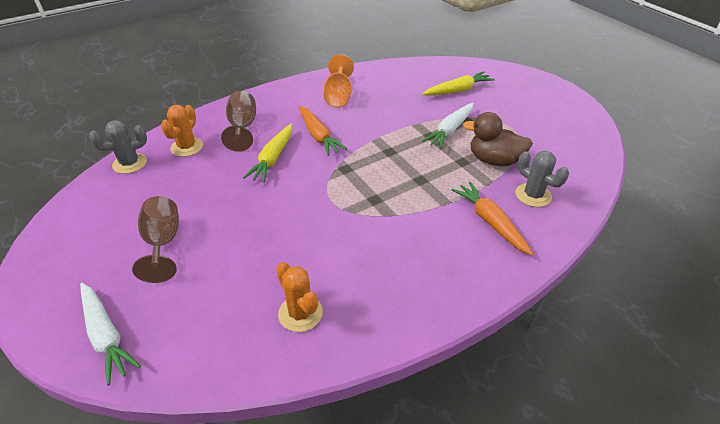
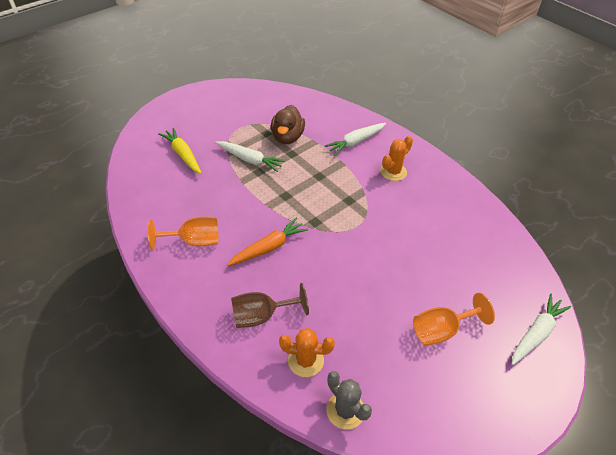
camera: 100 degrees left, 5 degrees up
brown goblet [132,196,179,283] -> orange goblet [413,293,495,346]
yellow carrot [243,124,292,183] -> none
orange cactus [276,262,323,332] -> orange cactus moved to [380,136,413,181]
orange carrot [452,182,533,255] -> white carrot [324,123,386,156]
grey cactus [516,151,569,207] -> none

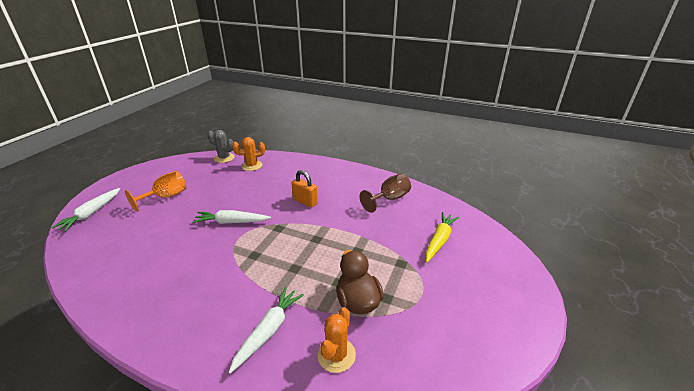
camera: 155 degrees right, 15 degrees down
orange goblet [147,216,218,250] -> none
yellow carrot [158,128,201,174] -> yellow carrot turned 90 degrees counterclockwise [425,212,459,262]
white carrot [215,141,285,172] -> white carrot moved to [192,210,271,224]
orange carrot [227,218,308,266] -> orange padlock [291,170,318,208]
brown goblet [231,283,309,328] -> brown goblet moved to [360,174,411,213]
orange cactus [380,136,413,181] -> orange cactus moved to [318,307,356,373]

